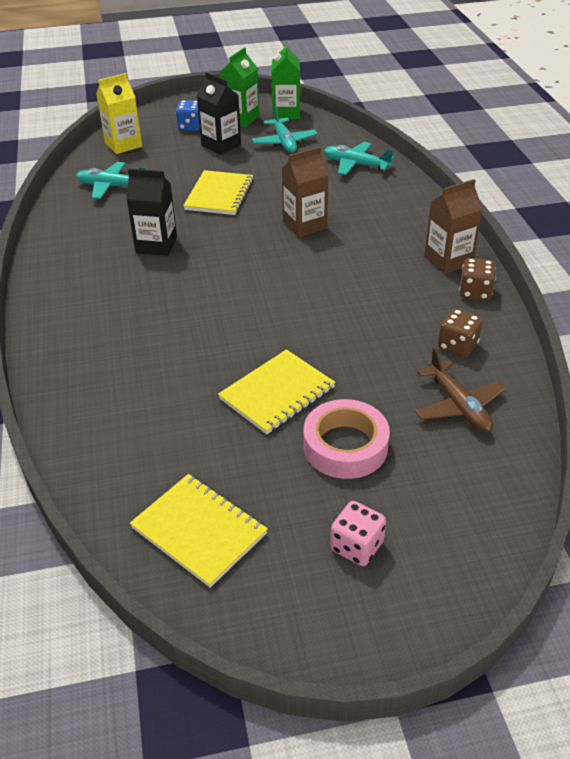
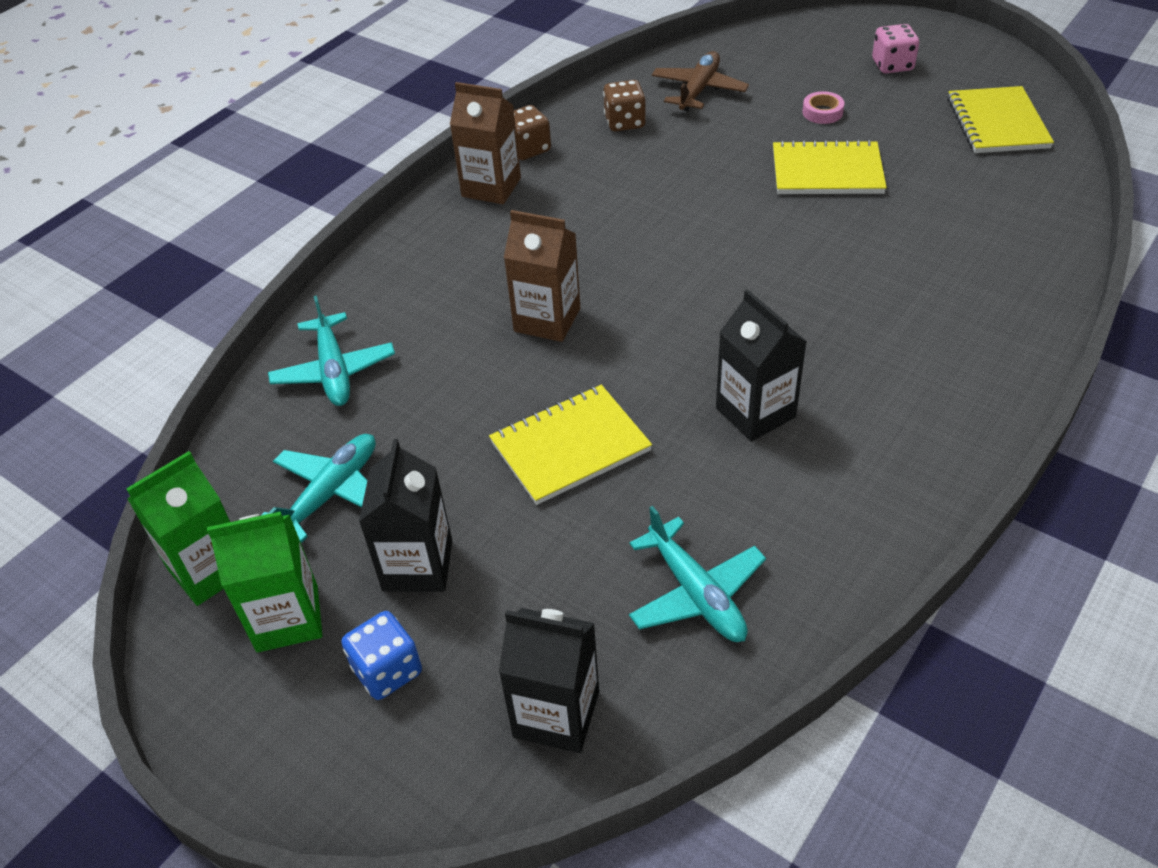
camera: 130 degrees left, 5 degrees up
yellow carton [96,73,142,154] -> black carton [499,608,599,753]
pink tape [303,399,390,479] -> pink tape [802,91,845,124], size x0.49

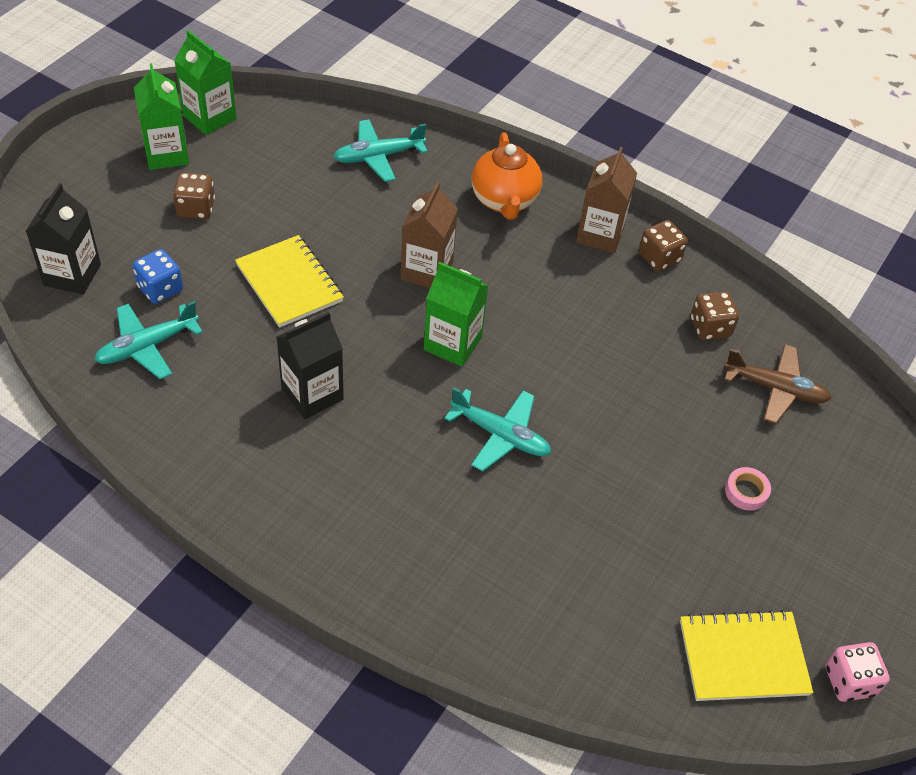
camera: 80 degrees right, 5 degrees up
turquoise plane [261,434,376,543] -> turquoise plane moved to [444,387,551,471]
blue dice [341,611,422,700] -> blue dice moved to [132,249,183,304]
black carton [359,439,452,592] -> brown dice [173,172,215,219]
yellow notebook [773,140,887,194] -> none
pink dice [872,24,919,74] -> pink dice moved to [825,642,890,702]
none -> green carton [424,262,489,367]
none -> orange teapot [472,132,542,220]

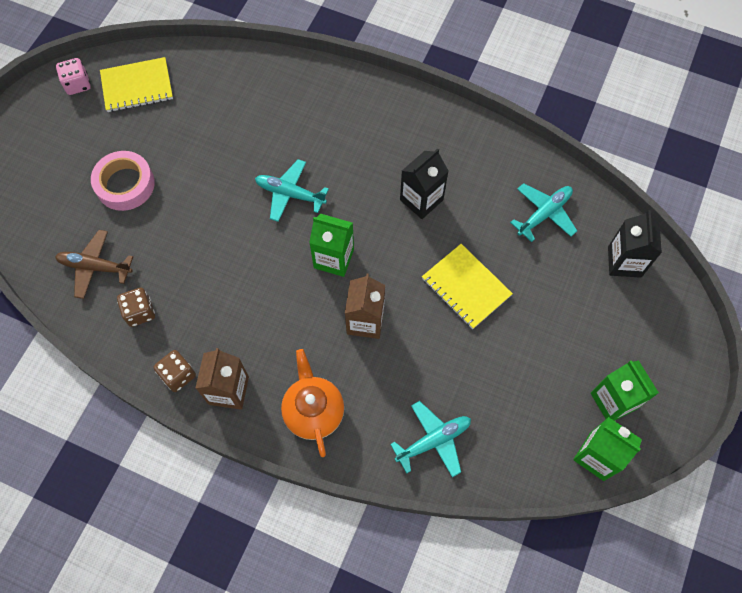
camera: 175 degrees right, 15 degrees up
blue dice [132,249,183,304] -> none
brown dice [173,172,215,219] -> none
pink tape [725,467,771,511] -> pink tape [91,151,155,211], size x2.06

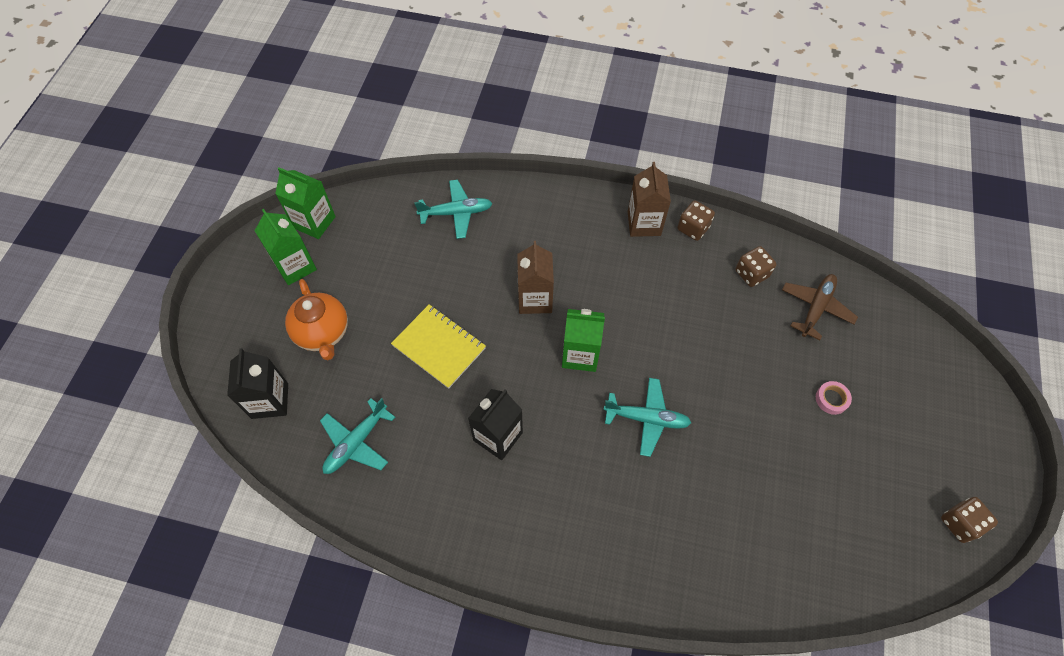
camera: 170 degrees right, 5 degrees down
brown plane [55,230,133,299] -> brown plane turned 60 degrees counterclockwise [782,274,858,340]
pink dice [56,58,91,95] -> brown dice [941,497,998,543]
pink tape [91,151,155,211] -> pink tape [816,381,852,415], size x0.49
yellow notebook [100,57,173,112] -> none
orange teapot [281,349,344,457] -> orange teapot moved to [285,279,348,360]
turquoise plane [390,401,471,477] -> turquoise plane turned 150 degrees counterclockwise [414,180,493,239]

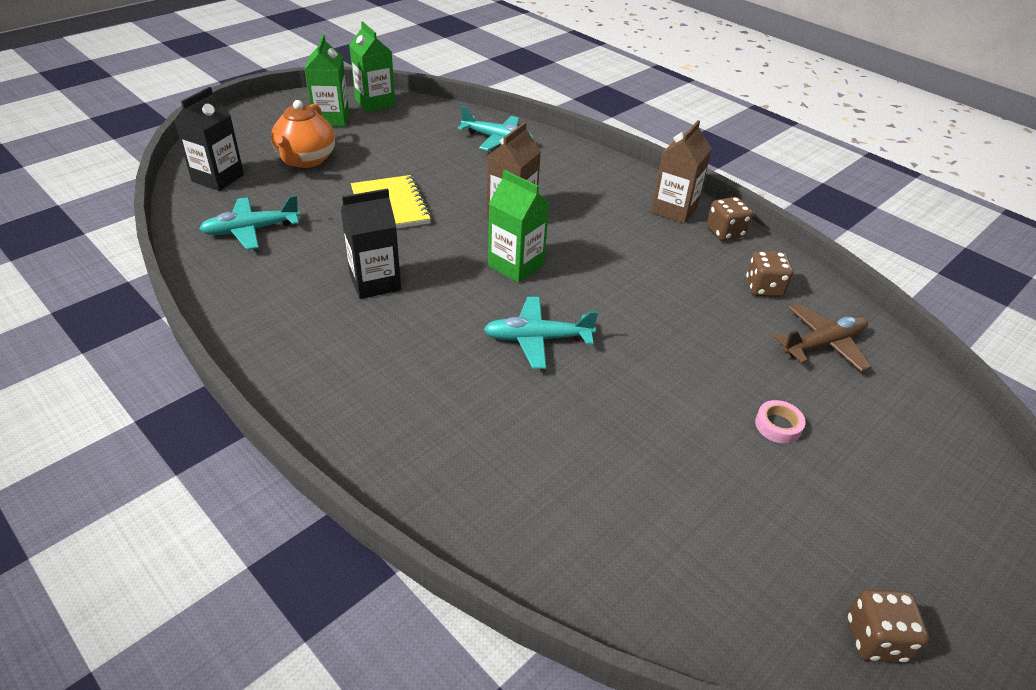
camera: 30 degrees right, 20 degrees down
turquoise plane [603,378,691,457] -> turquoise plane turned 135 degrees clockwise [484,297,598,369]

